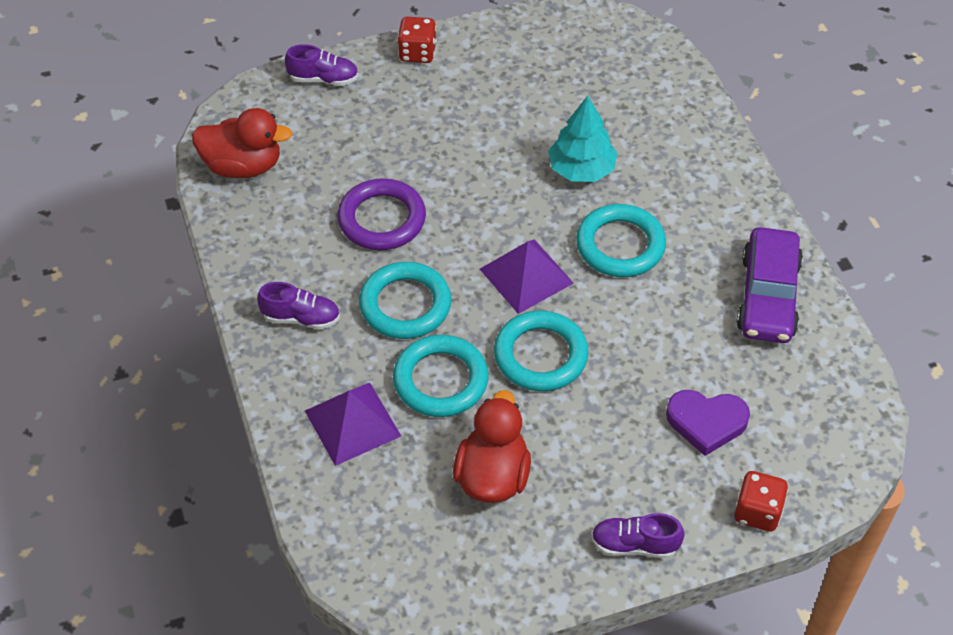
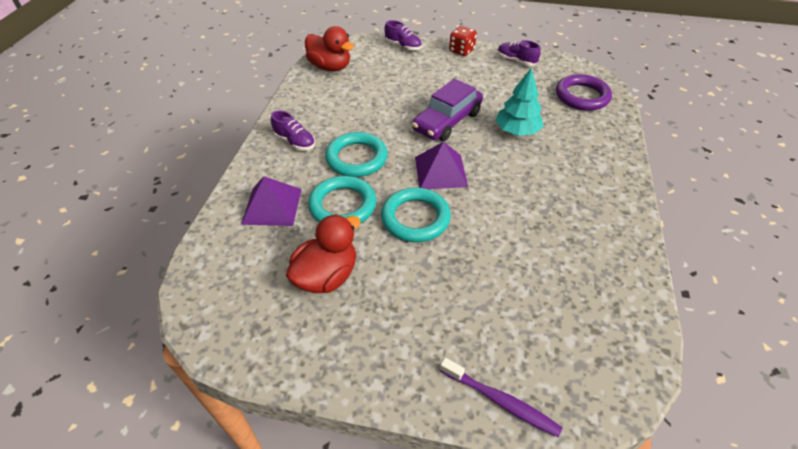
camera: 30 degrees right, 5 degrees down
purple ring [337,178,426,250] -> purple ring moved to [556,74,612,111]
turquoise ring [576,204,666,277] -> none
purple shoe [591,513,685,558] -> purple shoe moved to [498,40,541,66]
purple heart [666,390,750,456] -> none
red dice [735,471,788,532] -> purple toothbrush [440,358,563,437]
purple car [737,227,803,343] -> purple car moved to [412,79,483,141]

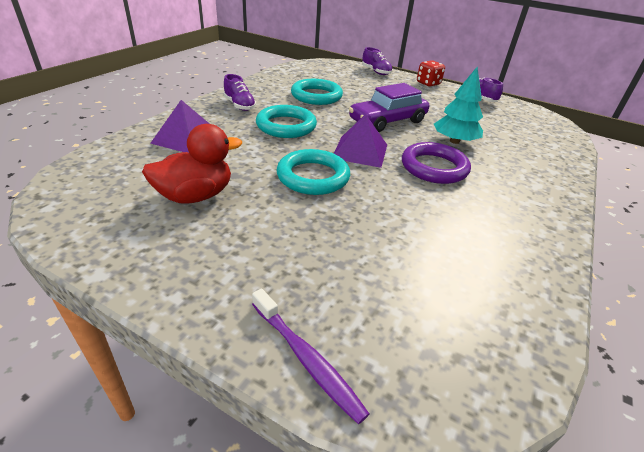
camera: 15 degrees right, 10 degrees down
red duck [305,26,354,71] -> none
turquoise ring [308,176,376,223] -> turquoise ring moved to [291,79,343,105]
purple ring [556,74,612,111] -> purple ring moved to [402,142,471,184]

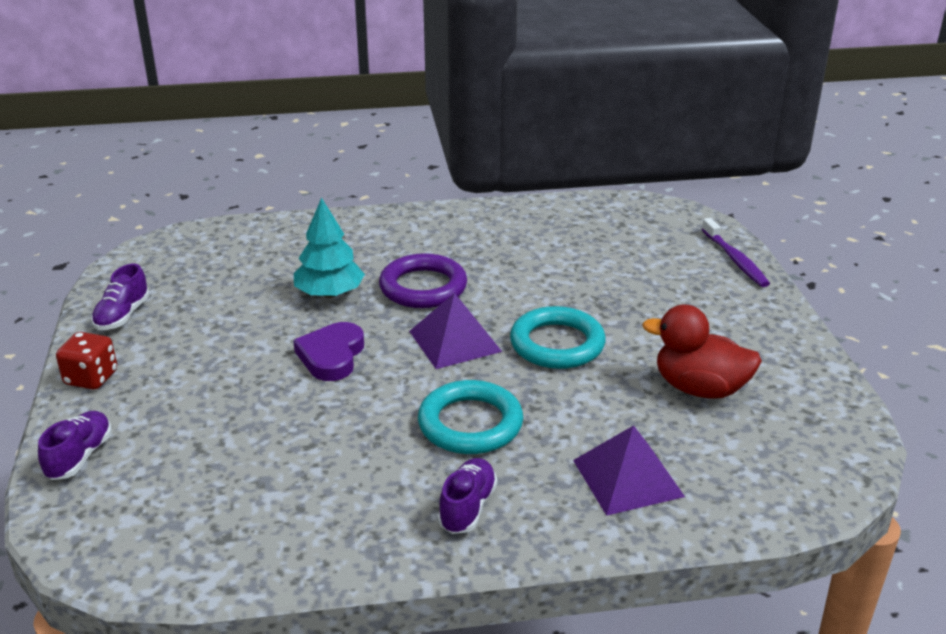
camera: 125 degrees left, 5 degrees down
purple toothbrush [252,289,369,424] -> purple toothbrush turned 150 degrees clockwise [702,218,770,287]
turquoise ring [291,79,343,105] -> none
purple car [349,83,429,132] -> purple heart [293,322,364,381]

